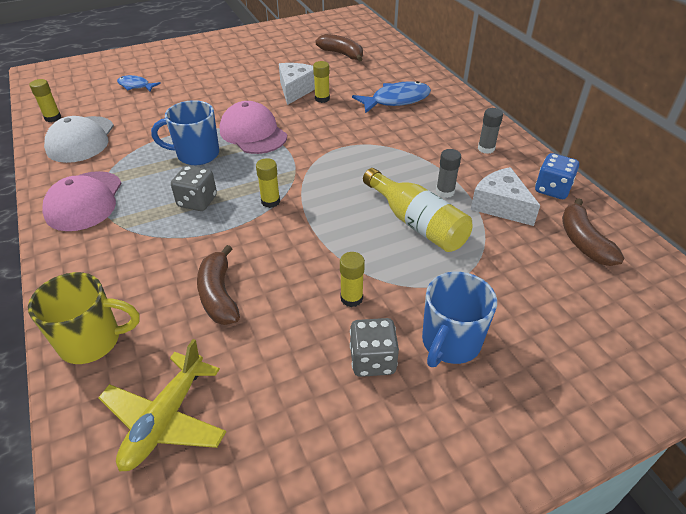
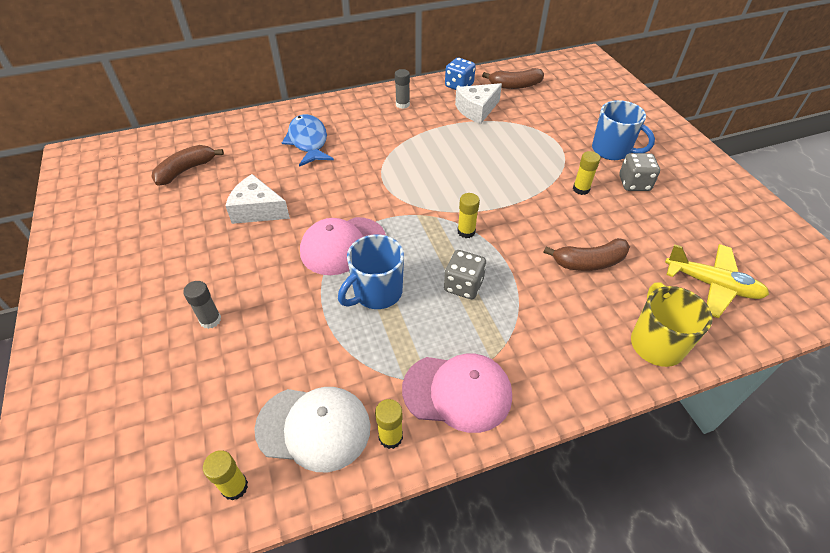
camera: 85 degrees left, 5 degrees up
blue fish [117,75,161,92] -> none
blue mug [151,100,219,165] -> blue mug turned 45 degrees clockwise [338,234,404,309]
yellow glue stick [313,61,330,103] -> yellow glue stick moved to [375,399,403,449]
yellow bottle [363,168,473,252] -> none
grey glue stick [436,149,461,198] -> grey glue stick moved to [183,281,221,329]

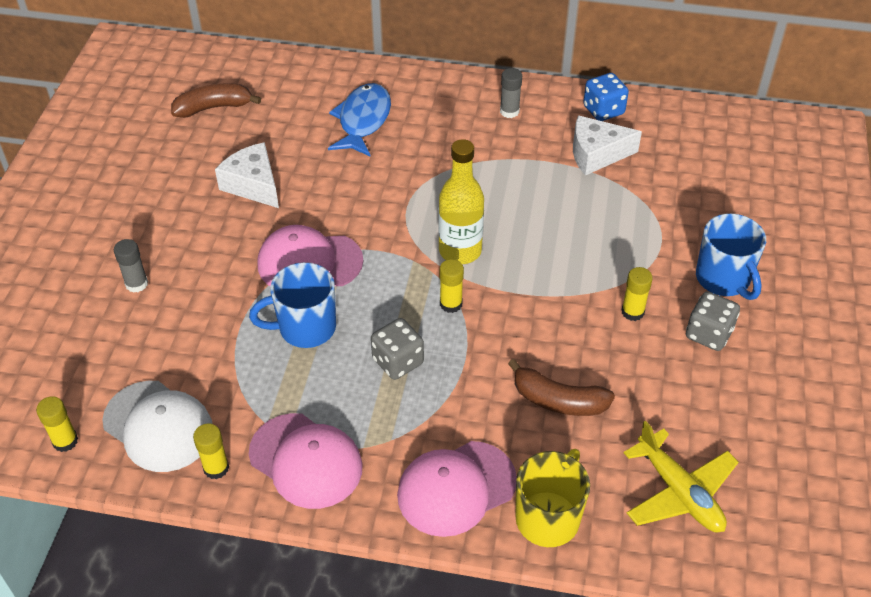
camera: 30 degrees right, 0 degrees up
brown banana [482,68,544,89] -> none
none -> pink cap [397,441,517,537]
none -> yellow bottle [438,139,484,264]

